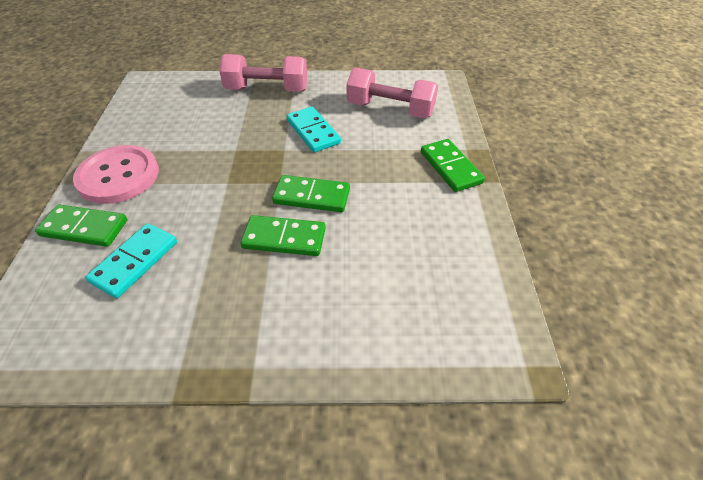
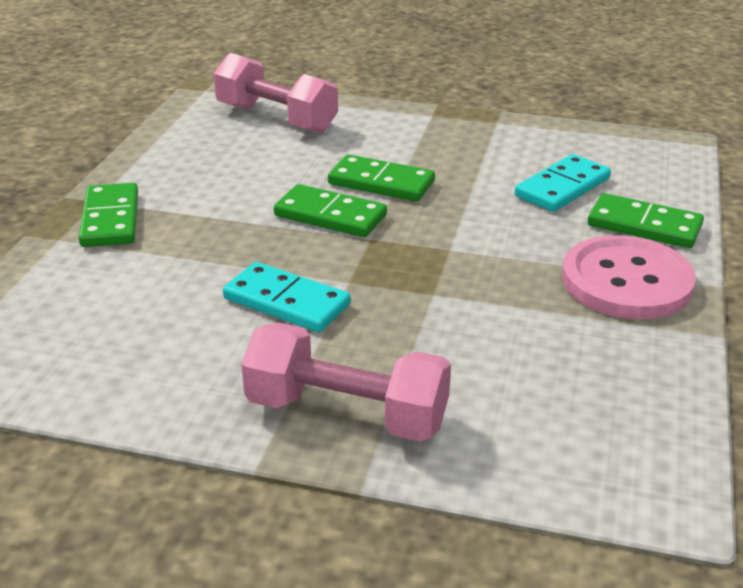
camera: 165 degrees left, 15 degrees down
turquoise domino [286,107,341,152] -> turquoise domino turned 45 degrees counterclockwise [223,262,351,332]
pink dumbbell [346,67,438,118] -> pink dumbbell moved to [213,53,338,133]

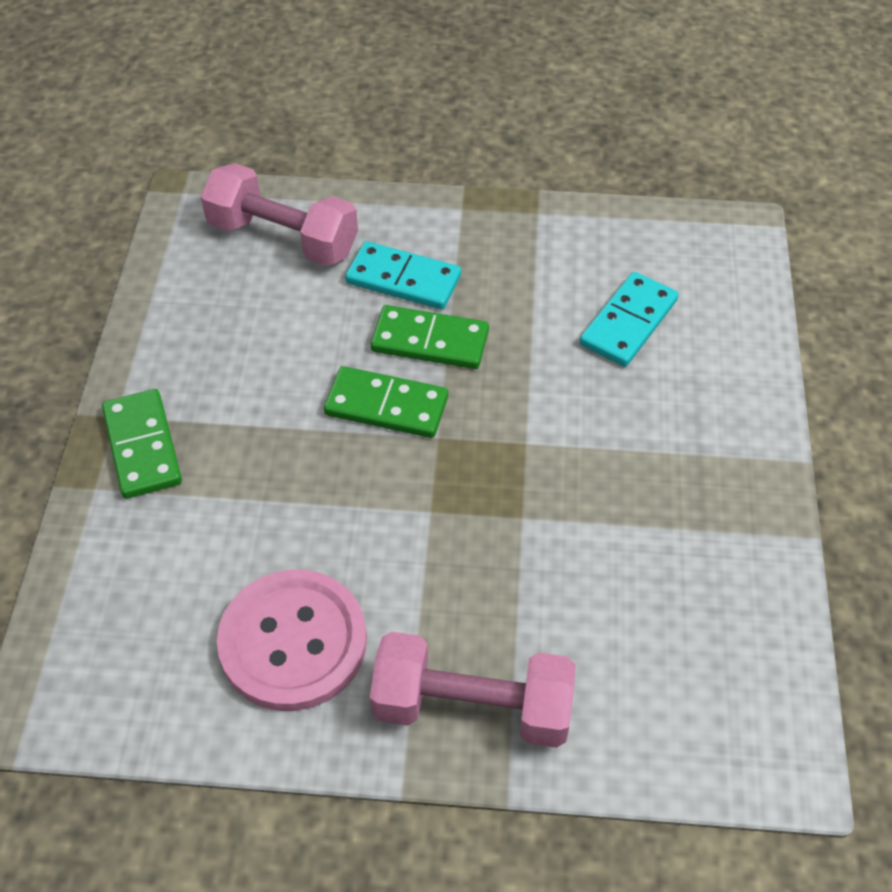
camera: 10 degrees left, 20 degrees up
turquoise domino [223,262,351,332] -> turquoise domino moved to [345,241,461,310]
pink button [562,235,696,320] -> pink button moved to [217,570,367,711]
green domino [587,193,704,248] -> none

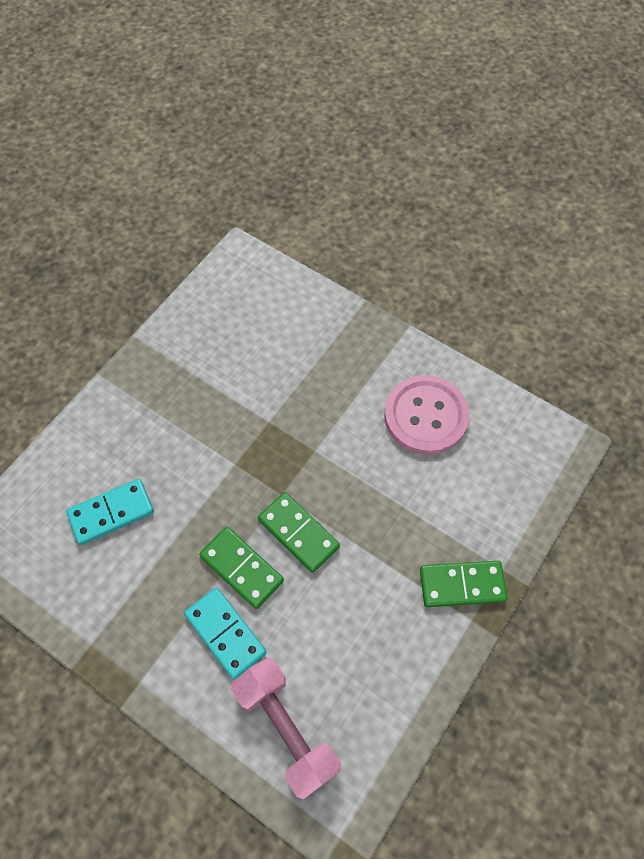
camera: 150 degrees left, 10 degrees up
green domino [102,389,182,499] -> green domino turned 75 degrees clockwise [420,561,507,607]
pink dumbbell [370,632,576,748] -> none

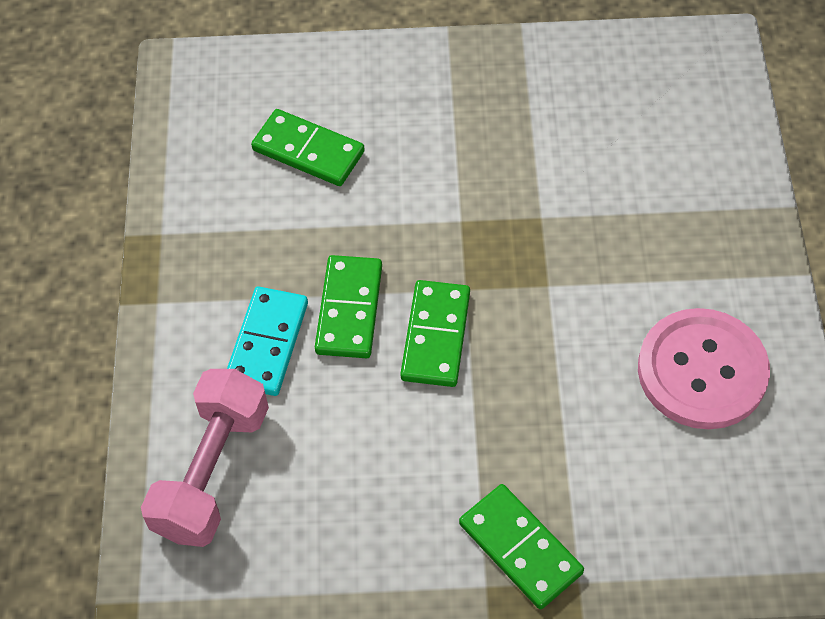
camera: 55 degrees right, 5 degrees down
turquoise domino [66,479,154,545] -> green domino [251,109,365,186]

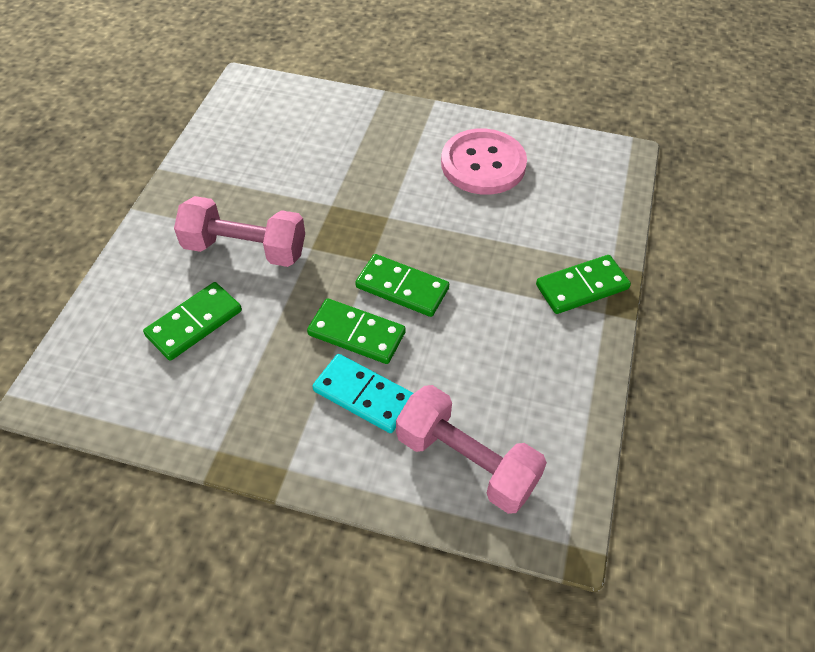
camera: 75 degrees left, 5 degrees down
none -> pink dumbbell [174,196,305,267]

